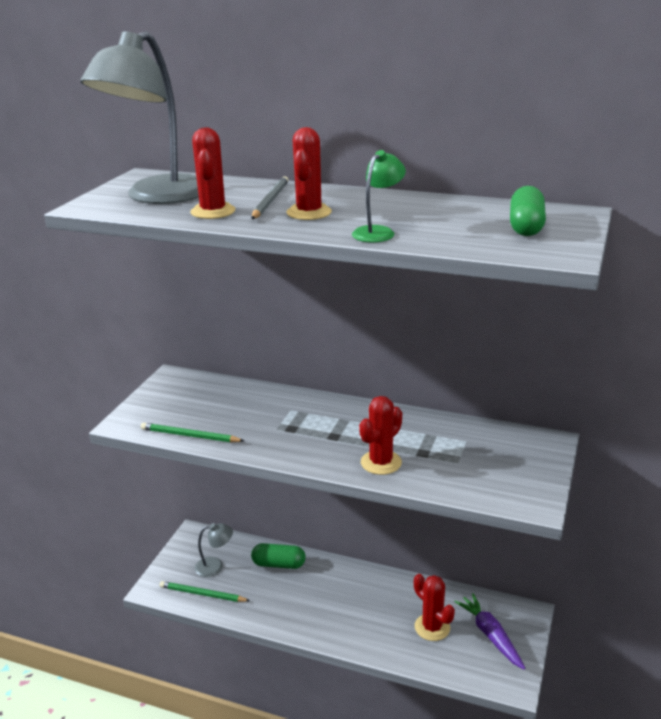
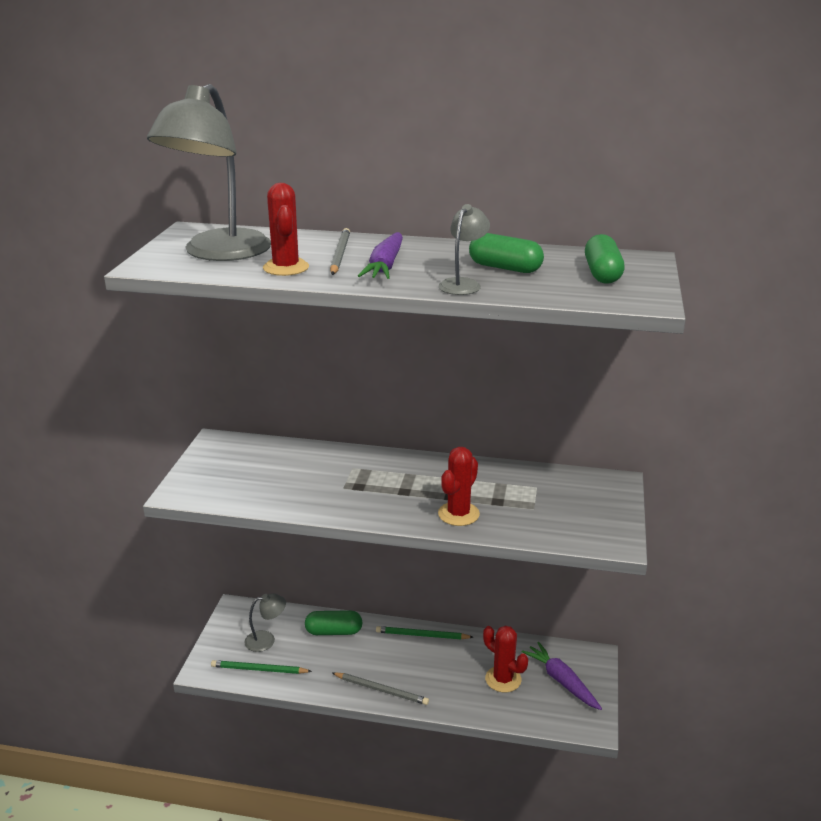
camera: 10 degrees left, 0 degrees up
green pencil [141,423,244,442] -> green pencil moved to [376,626,473,639]
red cactus [286,127,332,220] -> purple carrot [358,232,403,279]
green lamp [352,150,406,243] -> grey lamp [439,204,490,295]
none -> grey pencil [332,672,429,705]
none -> green capsule [469,233,544,273]

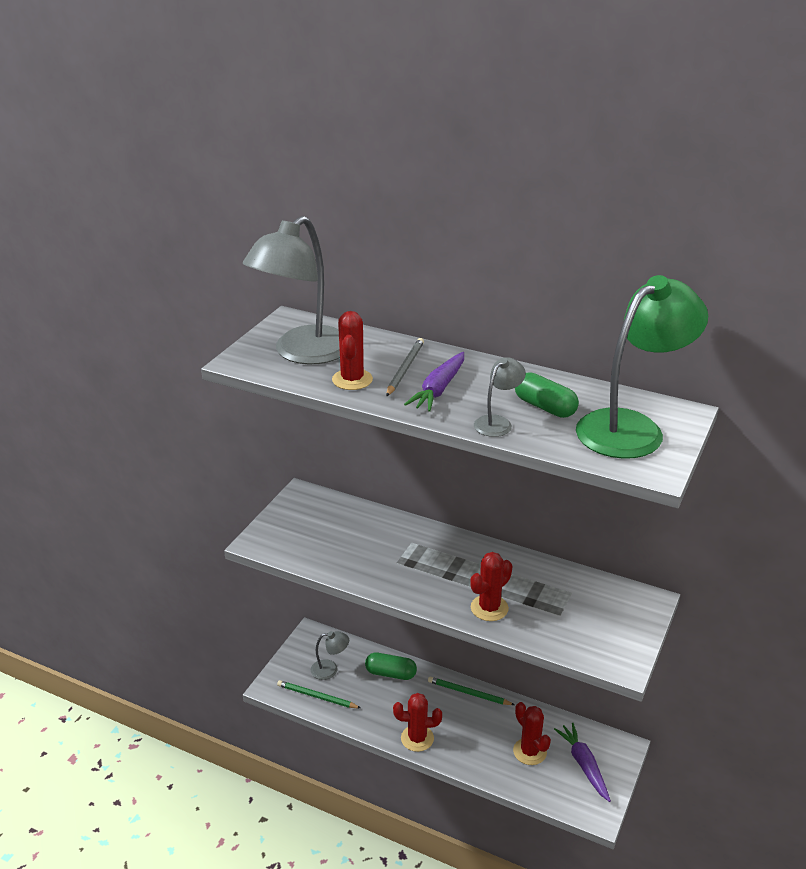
camera: 15 degrees right, 5 degrees up
grey pencil [332,672,429,705] -> red cactus [393,693,442,752]
green capsule [585,234,625,284] -> green lamp [576,275,708,459]

